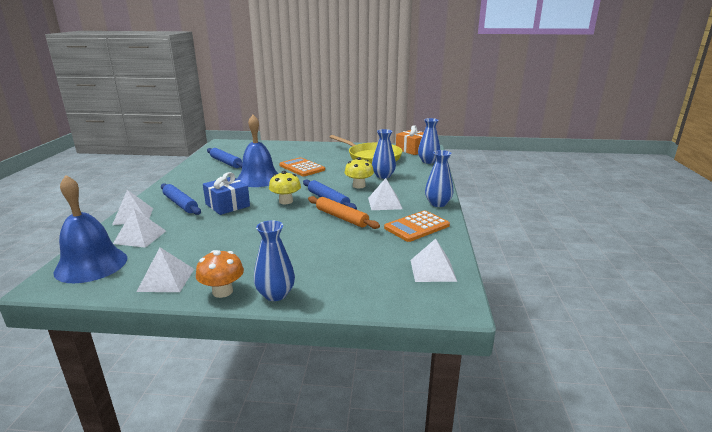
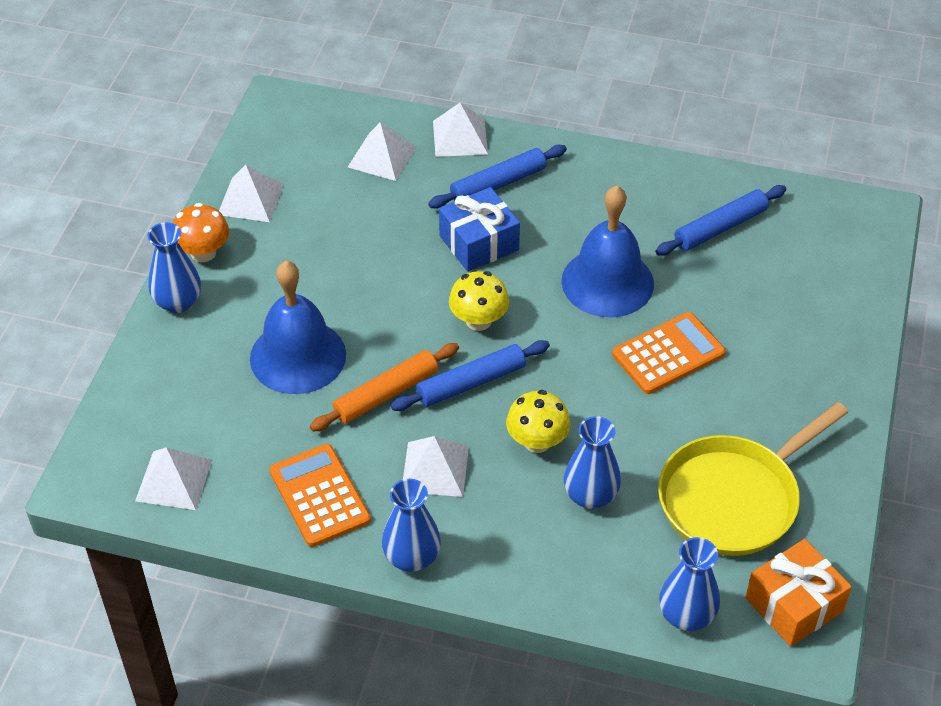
camera: 100 degrees right, 25 degrees up
blue bell [53,175,127,283] -> blue bell moved to [250,261,346,394]

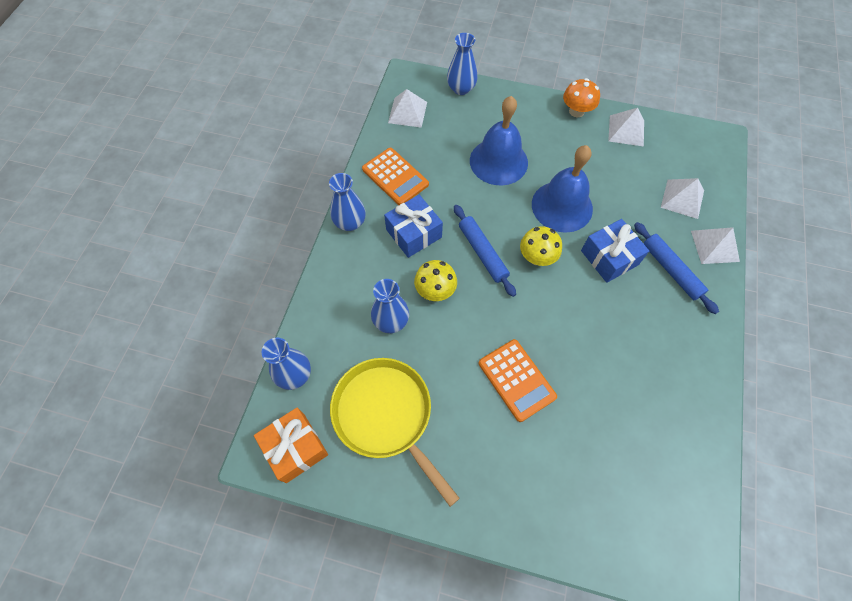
camera: 90 degrees right, 15 degrees up
blue vase [148,222,201,313] -> blue vase moved to [447,33,477,95]
orange calculator [269,444,371,547] -> orange calculator turned 75 degrees clockwise [362,148,429,206]
orange rolling pin [310,343,459,431] -> none
white pyramid [403,436,469,497] -> blue gift [384,195,443,258]
blue bell [561,186,654,317] -> blue bell moved to [532,145,593,233]
blue rolling pin [655,185,786,256] -> none

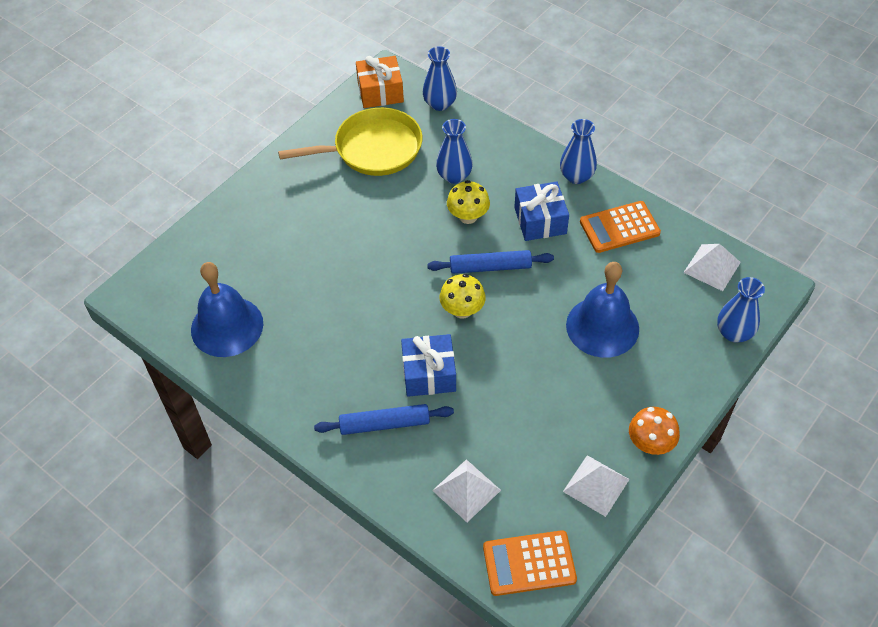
camera: 115 degrees right, 10 degrees down
orange calculator [479,339,557,422] -> orange calculator moved to [483,530,577,596]
blue bell [532,145,593,233] -> blue bell moved to [191,262,263,357]
white pyramid [691,227,740,264] -> none

